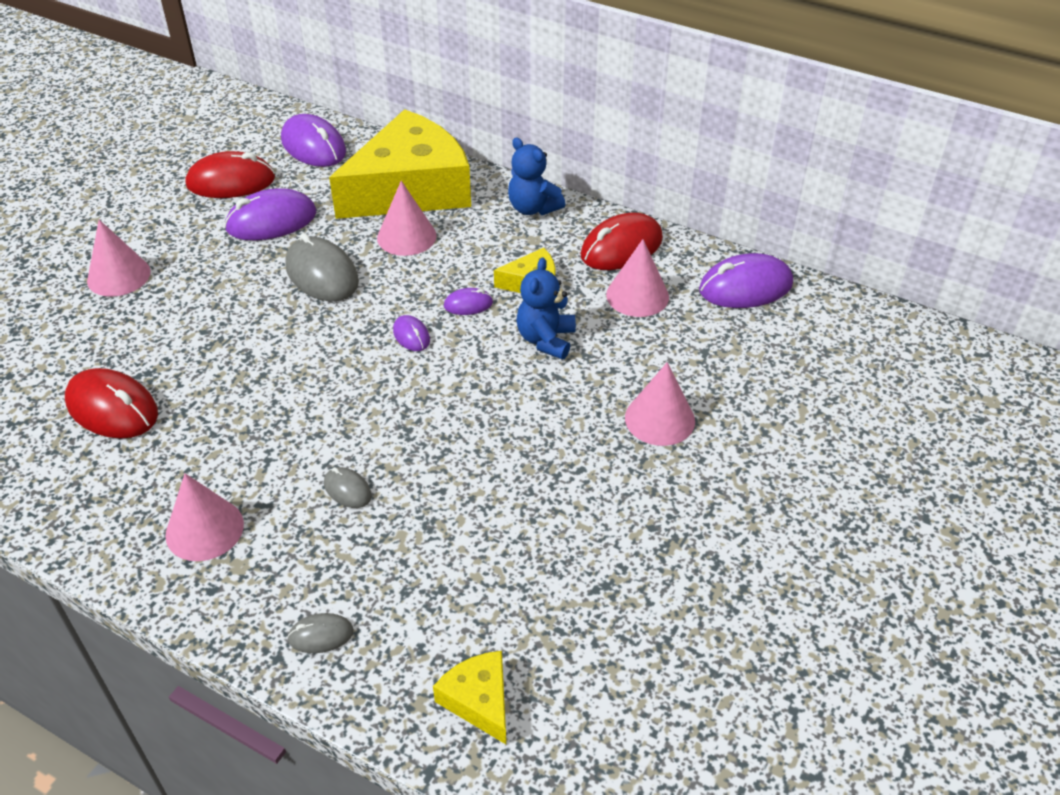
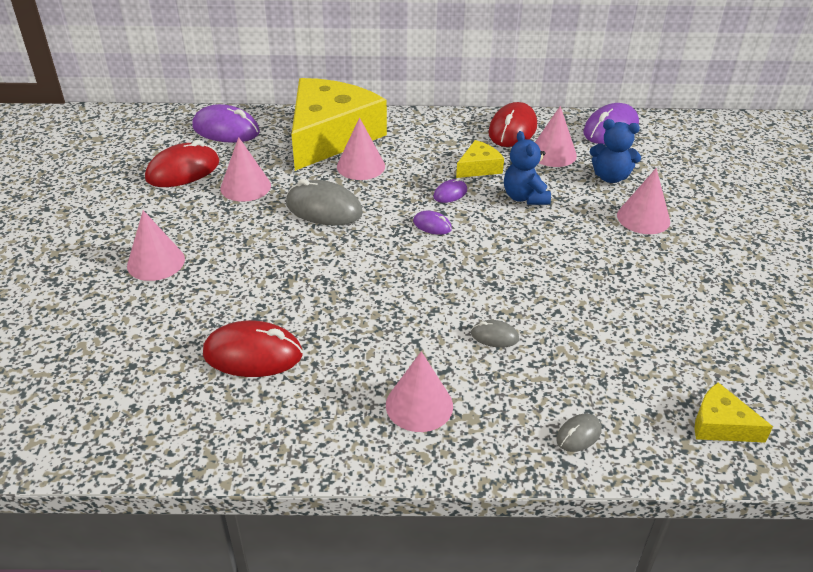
camera: 30 degrees left, 5 degrees down
purple mouse [224,188,316,240] -> pink cone [220,137,271,202]
blue teddy bear [508,137,565,215] -> blue teddy bear moved to [590,119,641,183]

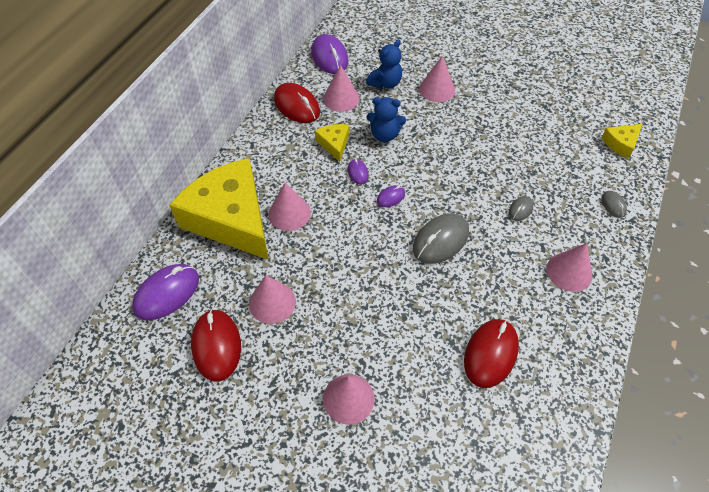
camera: 65 degrees left, 15 degrees up
grey mouse [286,179,363,225] -> grey mouse moved to [413,213,469,264]

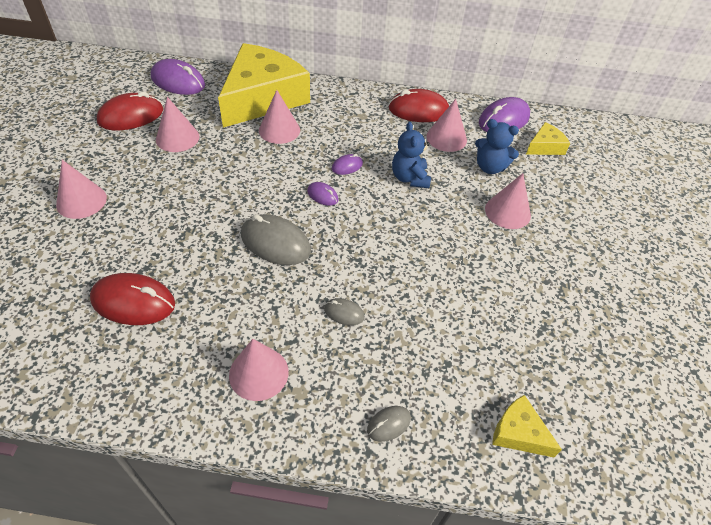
camera: 70 degrees right, 5 degrees down
red mouse [274,83,320,123] -> red mouse turned 60 degrees clockwise [389,89,449,122]
yellow cheese [315,124,349,162] -> yellow cheese moved to [526,122,570,155]

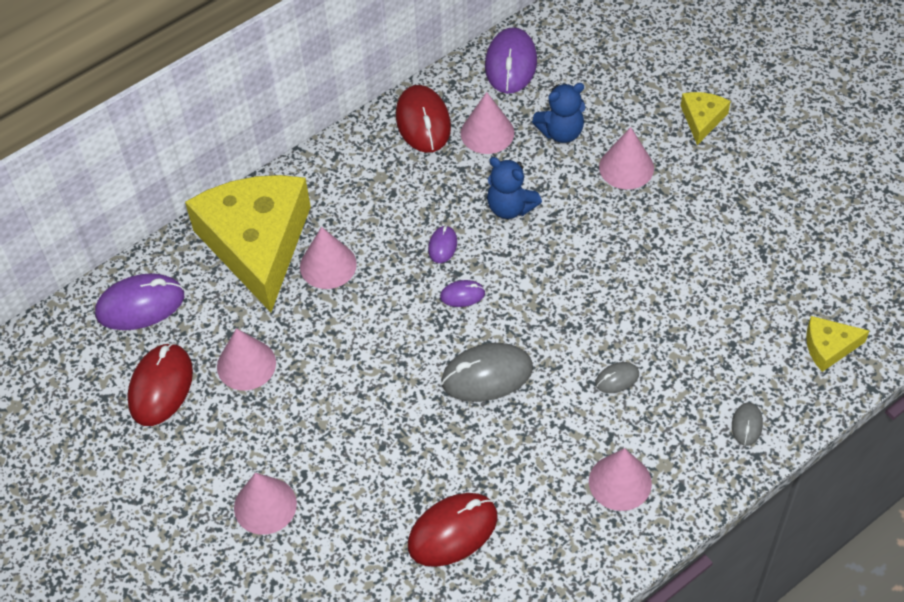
camera: 40 degrees left, 5 degrees up
red mouse [389,89,449,122] -> red mouse turned 60 degrees counterclockwise [396,85,451,153]
yellow cheese [526,122,570,155] -> yellow cheese moved to [681,92,730,145]

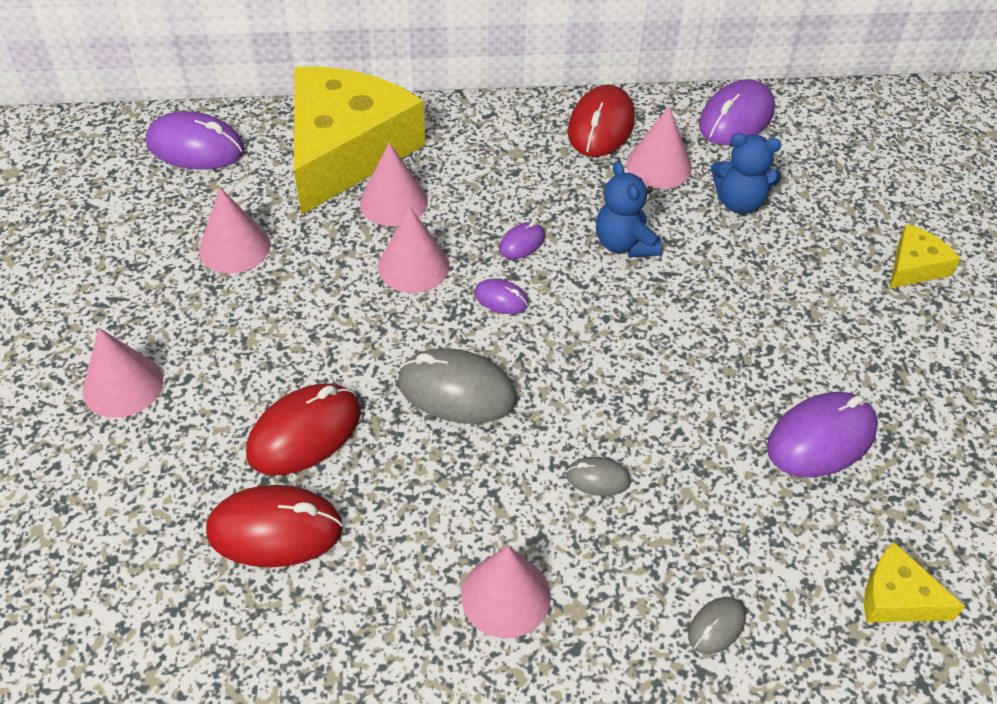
camera: 30 degrees right, 5 degrees down
red mouse [127,343,193,426] -> red mouse moved to [246,383,361,475]
pink cone [599,127,654,189] -> pink cone moved to [378,207,449,293]
none -> purple mouse [767,392,878,478]

